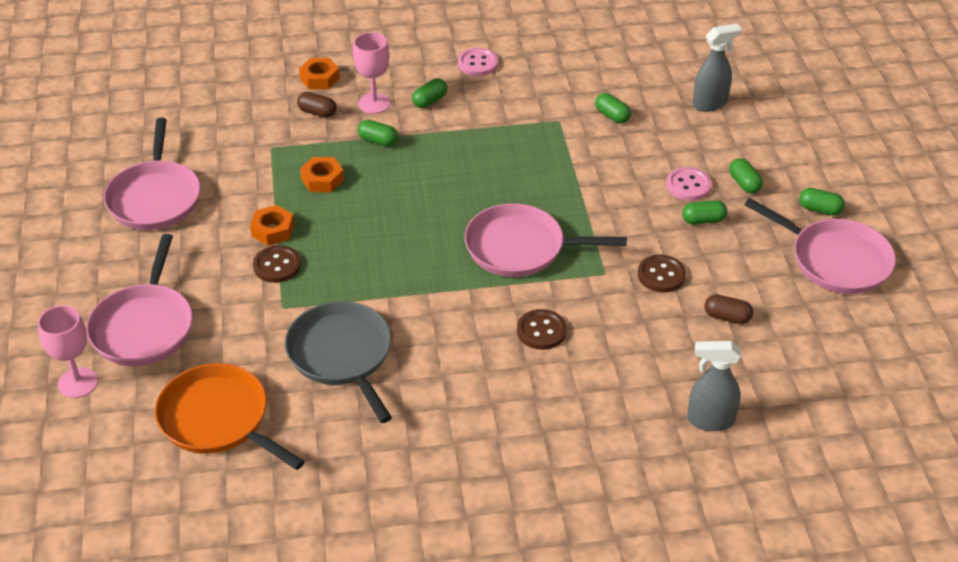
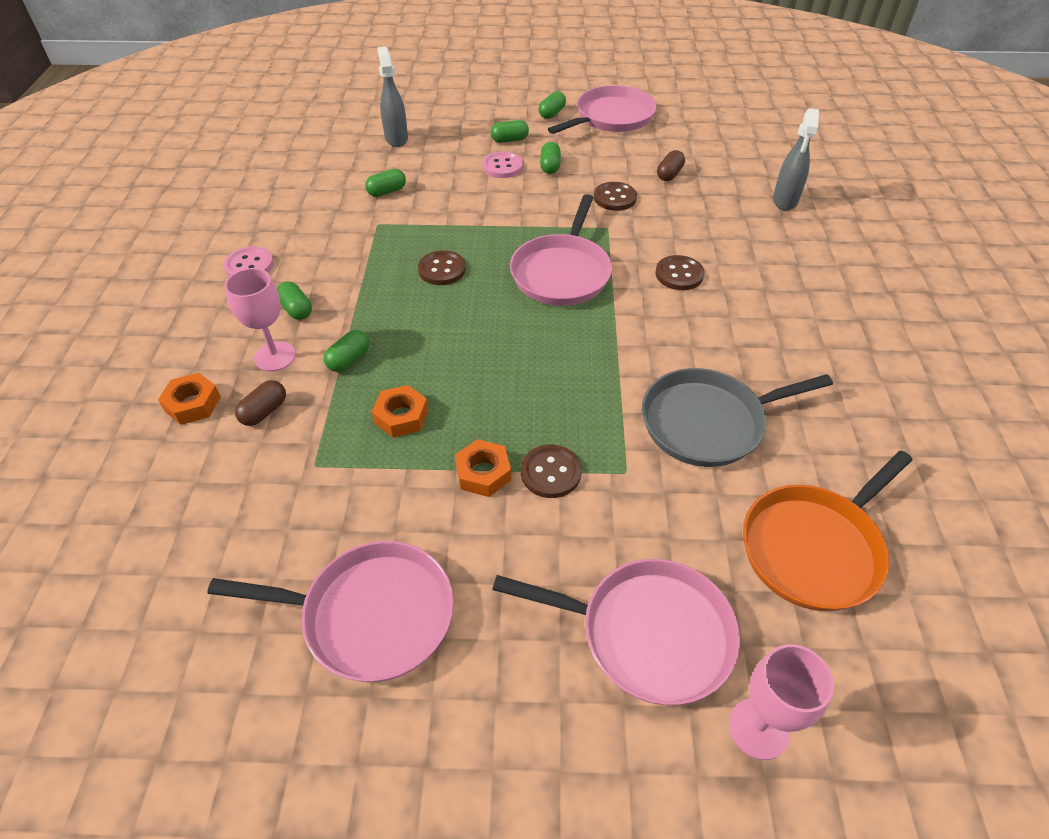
camera: 80 degrees left, 5 degrees up
none -> brown button [418,250,466,285]

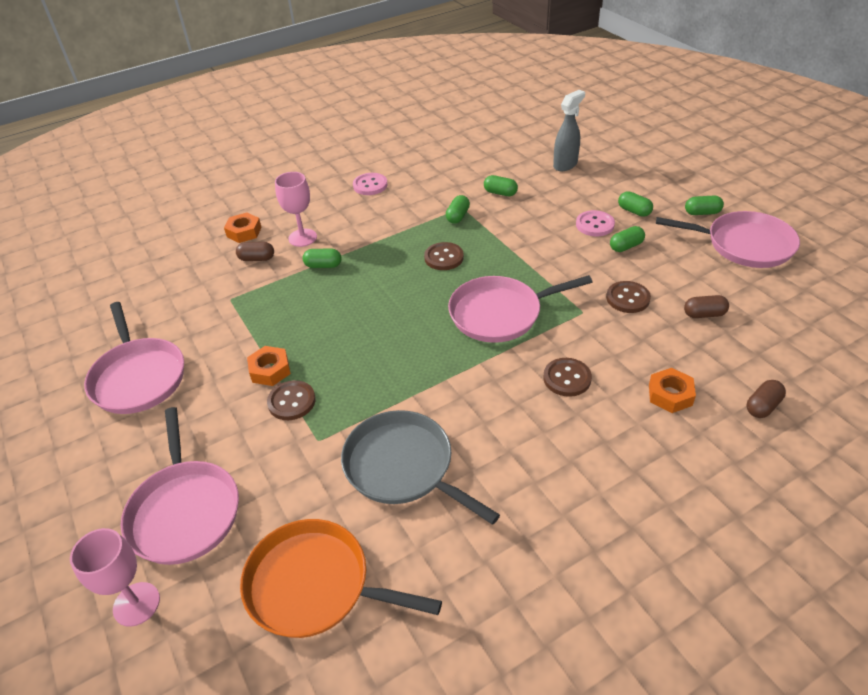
camera: 60 degrees right, 5 degrees down
green capsule [277,281,312,320] -> green capsule moved to [446,195,470,224]
orange nut [372,385,428,438] -> orange nut moved to [649,368,696,413]
grey spray bottle [773,108,819,211] -> brown capsule [747,380,786,418]

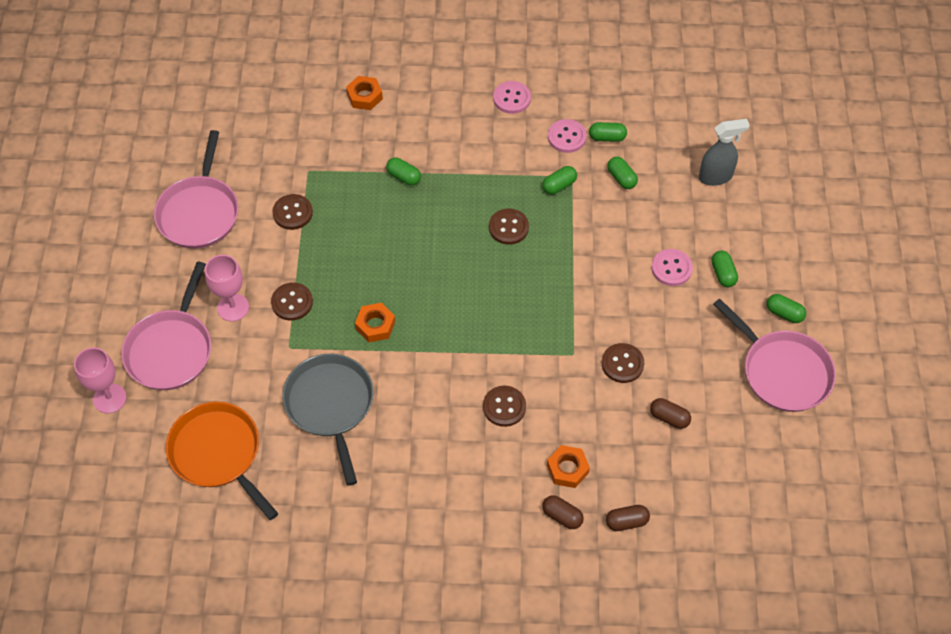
camera: 30 degrees right, 15 degrees up
brown capsule [236,242,274,261] -> brown capsule moved to [542,495,584,529]
orange nut [247,346,291,386] -> orange nut moved to [355,303,395,342]
pink goblet [275,172,317,247] -> pink goblet moved to [205,255,249,321]
pink pan [448,275,593,343] -> none
green capsule [610,226,645,252] -> green capsule moved to [589,122,627,142]
none -> brown button [272,194,313,230]
none -> pink button [548,119,586,153]

